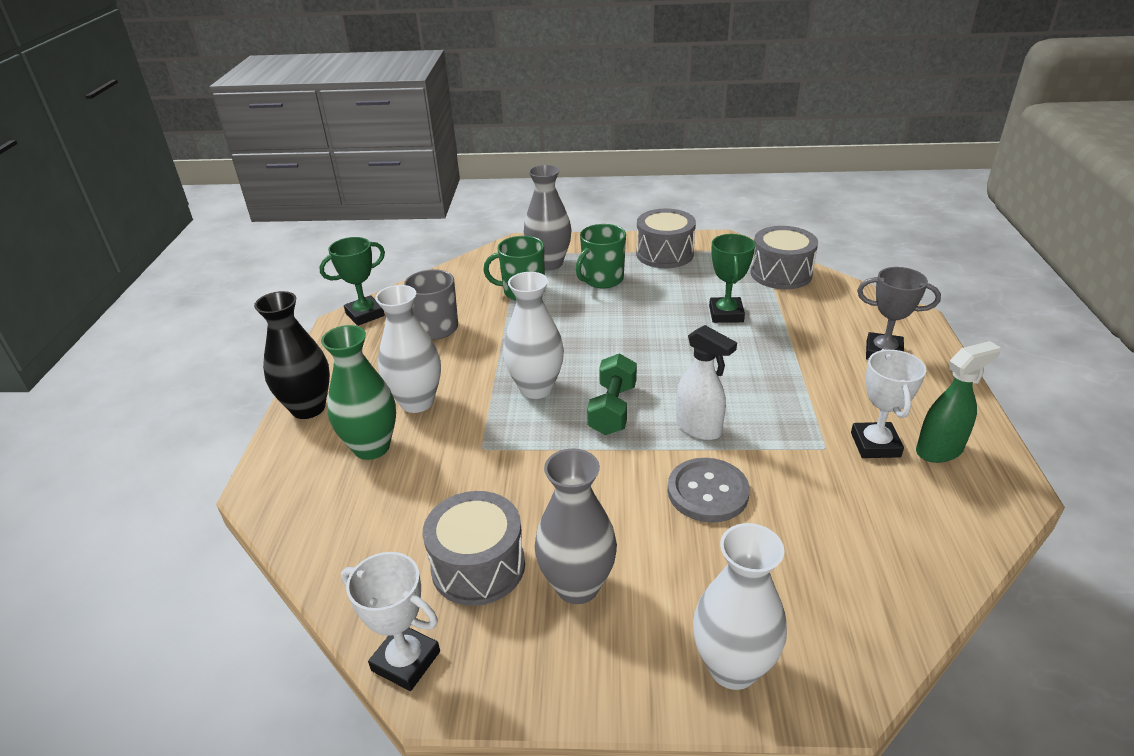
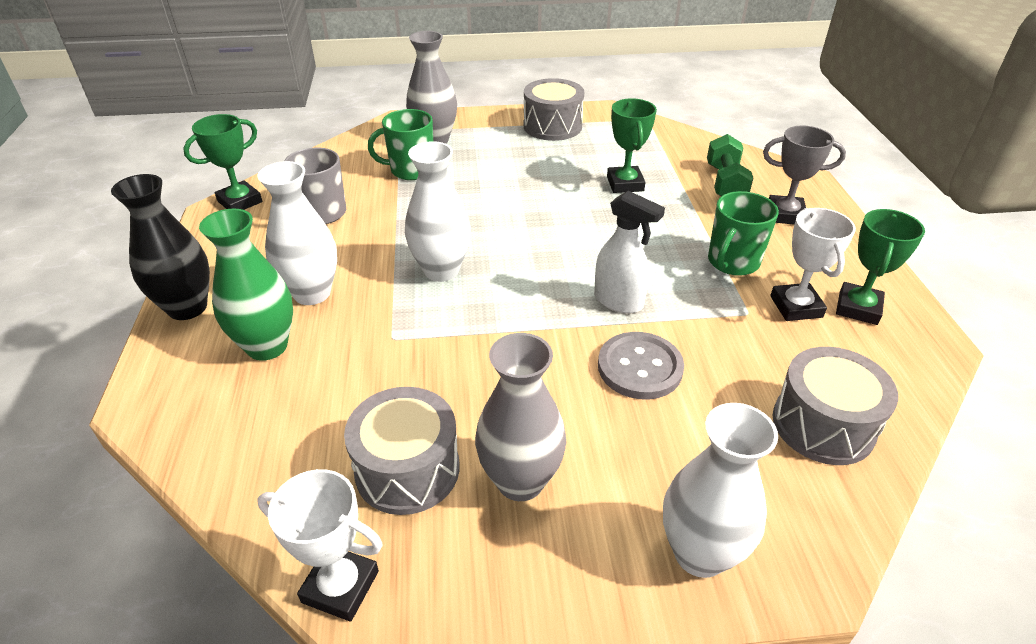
camera: 10 degrees left, 5 degrees up
green mug [576,224,626,289] -> green mug moved to [708,191,779,276]
green dumbbell [587,353,637,435] -> green dumbbell moved to [707,134,753,196]
grey drum [750,226,818,289] -> grey drum moved to [773,347,898,465]
green spray bottle [916,341,1001,463] -> green trophy [836,209,925,325]

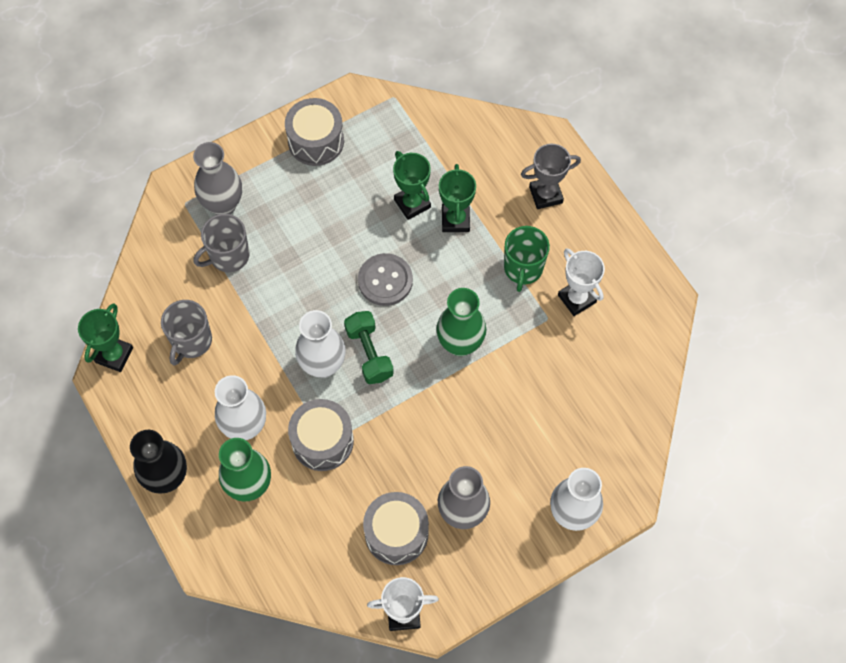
camera: 25 degrees left, 25 degrees up
green mug [368,109,433,180] -> grey mug [193,214,249,272]
white spray bottle [594,191,665,314] -> green vase [436,288,486,356]
grey button [598,332,684,400] -> grey button moved to [358,253,413,306]
green dumbbell [707,134,753,196] -> green dumbbell moved to [344,311,394,384]
grey drum [773,347,898,465] -> grey drum moved to [288,399,354,471]
green trophy [836,209,925,325] -> green trophy moved to [439,164,476,232]

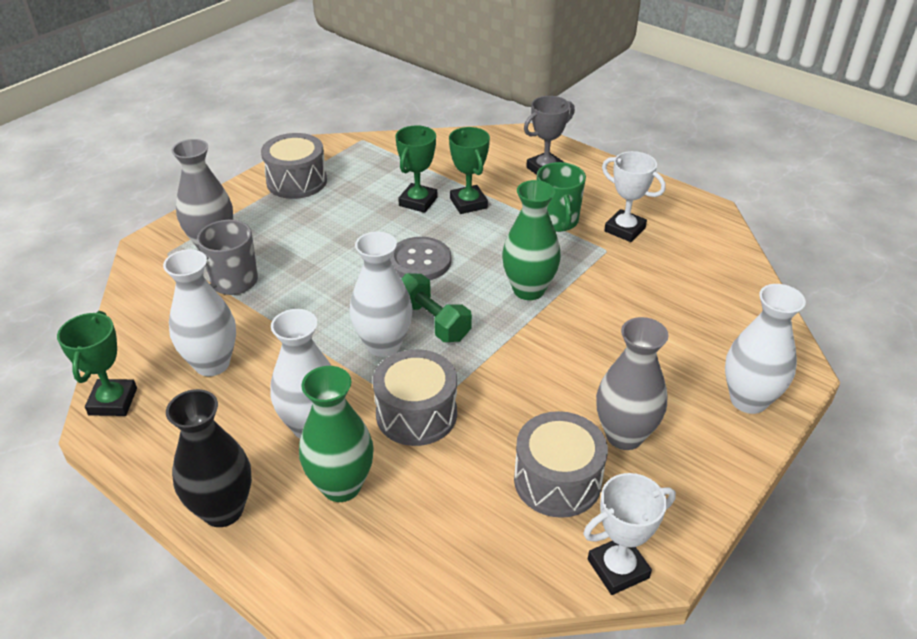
camera: 20 degrees left, 25 degrees down
grey mug [161,300,212,366] -> white vase [163,249,236,376]
green trophy [393,151,431,220] -> green trophy turned 75 degrees clockwise [395,125,437,213]

